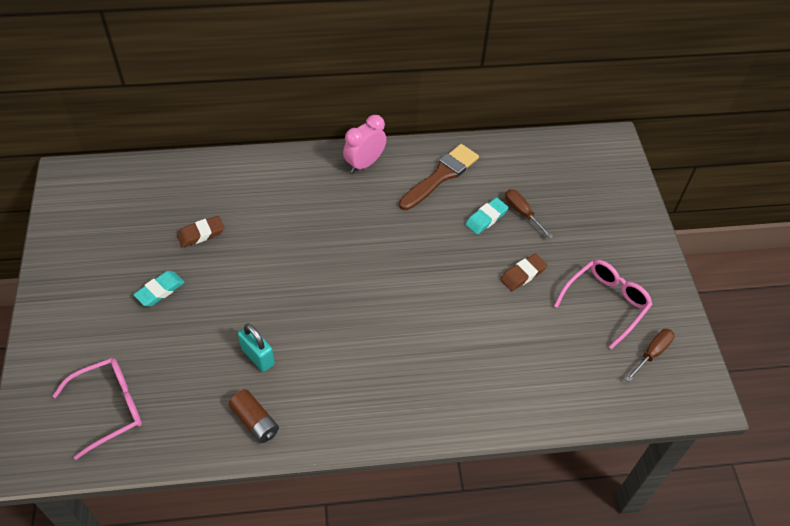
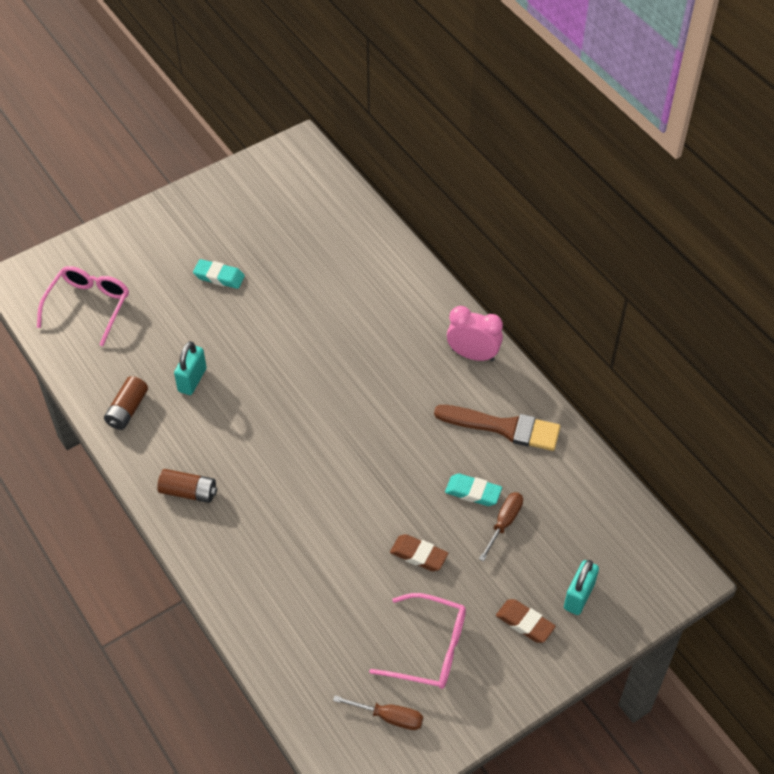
camera: 65 degrees right, 0 degrees up
pink glasses [52,358,142,460] -> pink glasses turned 105 degrees counterclockwise [37,266,129,346]
brown eraser [177,216,224,248] -> brown eraser moved to [496,599,556,643]
none -> brown battery [157,469,217,503]
none -> turquoise padlock [564,560,599,615]

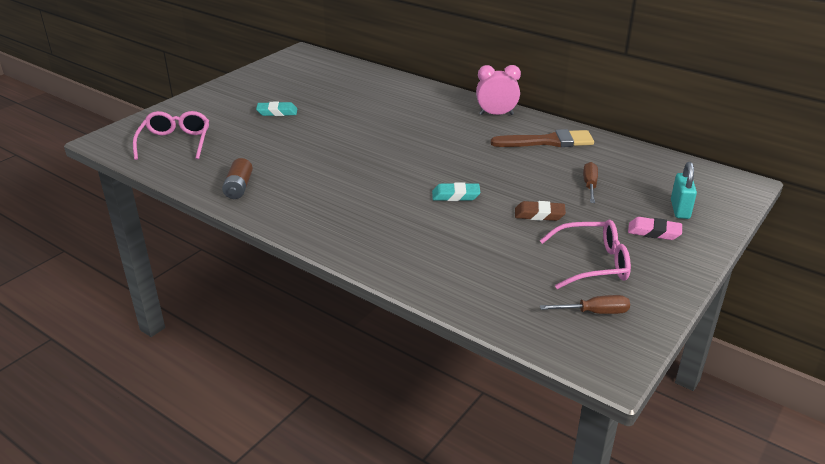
camera: 20 degrees left, 20 degrees down
brown battery [157,469,217,503] -> none
turquoise padlock [174,341,207,395] -> none
turquoise eraser [445,474,502,506] -> turquoise eraser moved to [432,182,480,201]
brown eraser [496,599,556,643] -> pink eraser [628,217,682,240]

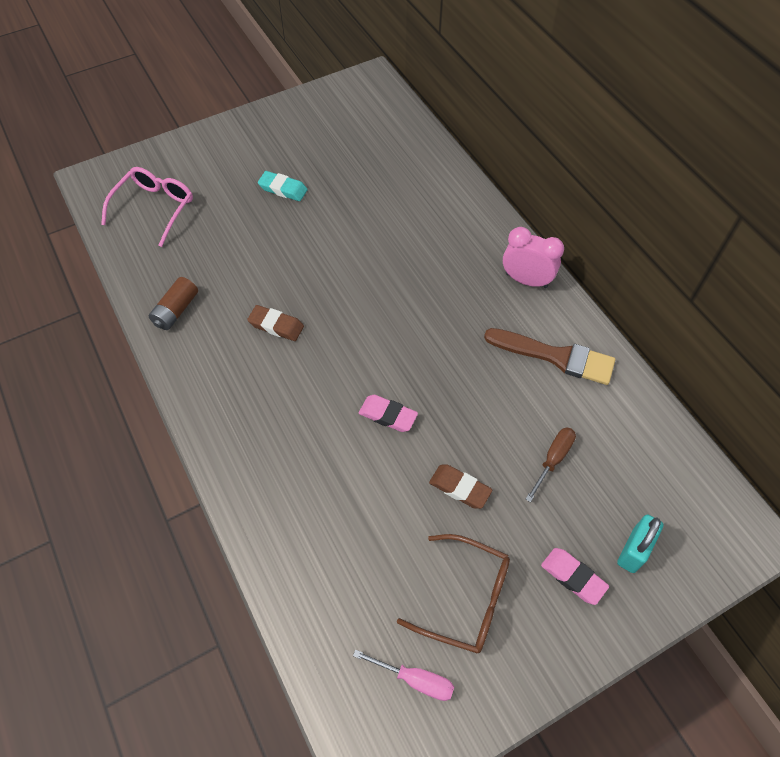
camera: 25 degrees right, 25 degrees up
turquoise eraser [432,182,480,201] -> pink eraser [359,395,418,432]
pink glasses [540,220,631,289] -> brown glasses [397,534,510,653]
brown screwdriver [540,295,630,314] -> pink screwdriver [353,650,454,701]
none -> brown eraser [247,305,304,341]

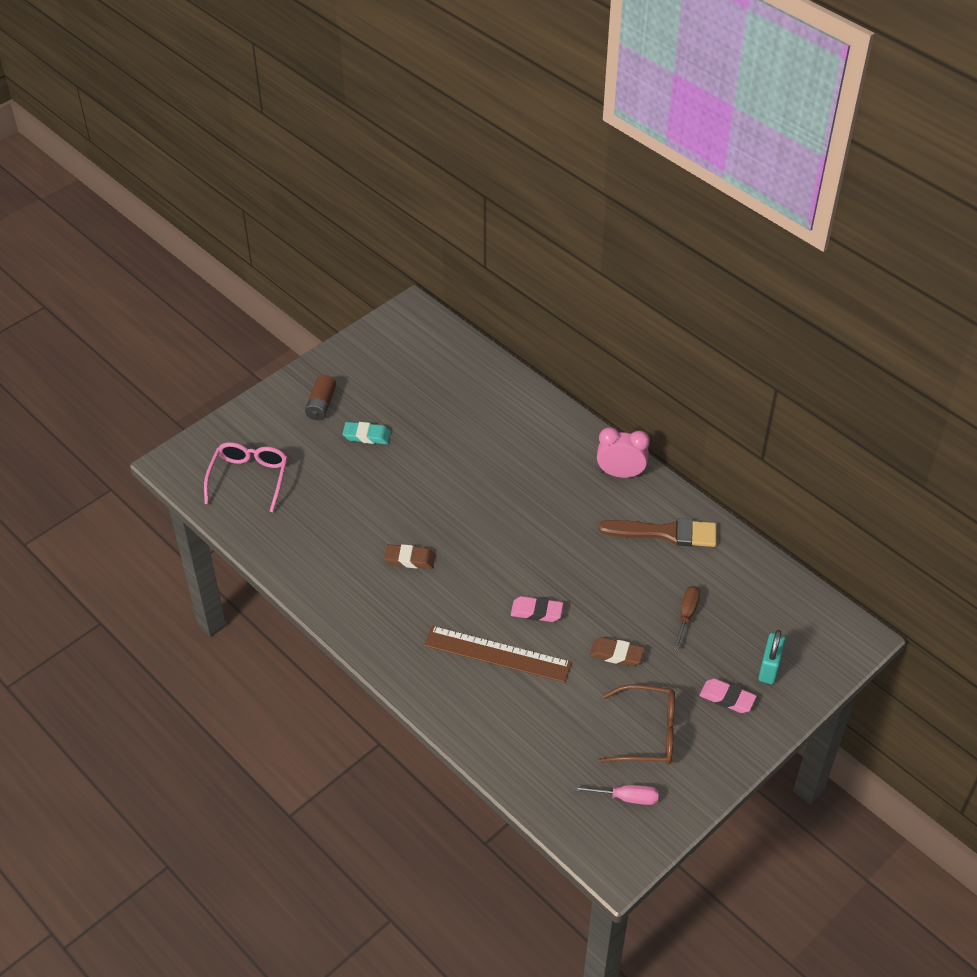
camera: 15 degrees left, 10 degrees down
brown battery [149,277,198,330] -> brown battery moved to [305,375,336,420]
none -> brown ruler [424,626,572,683]

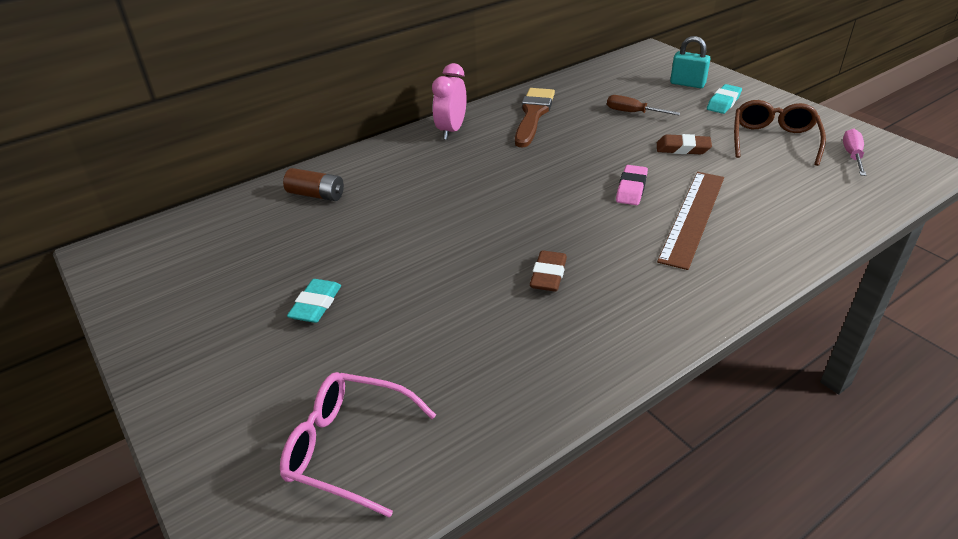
camera: 80 degrees left, 10 degrees down
brown battery [305,375,336,420] -> brown battery moved to [283,168,344,201]
brown eraser [590,637,645,667] -> brown eraser turned 75 degrees clockwise [657,134,712,154]
pink eraser [700,678,757,713] -> turquoise eraser [707,84,742,114]

